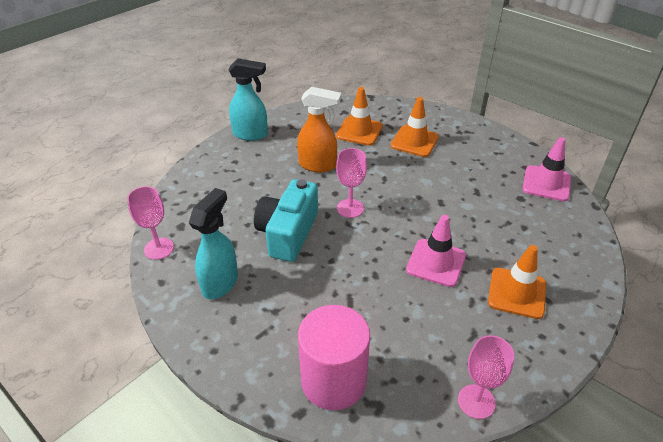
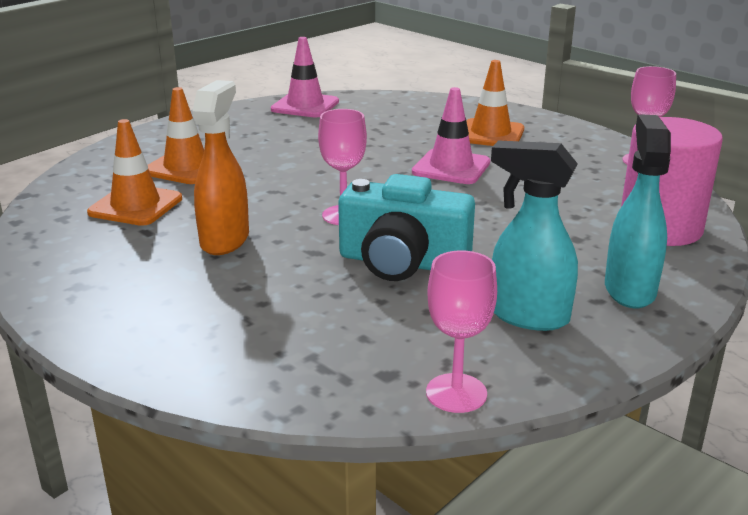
camera: 90 degrees left, 15 degrees down
turquoise spray bottle [229,58,268,141] -> turquoise spray bottle moved to [605,114,671,308]

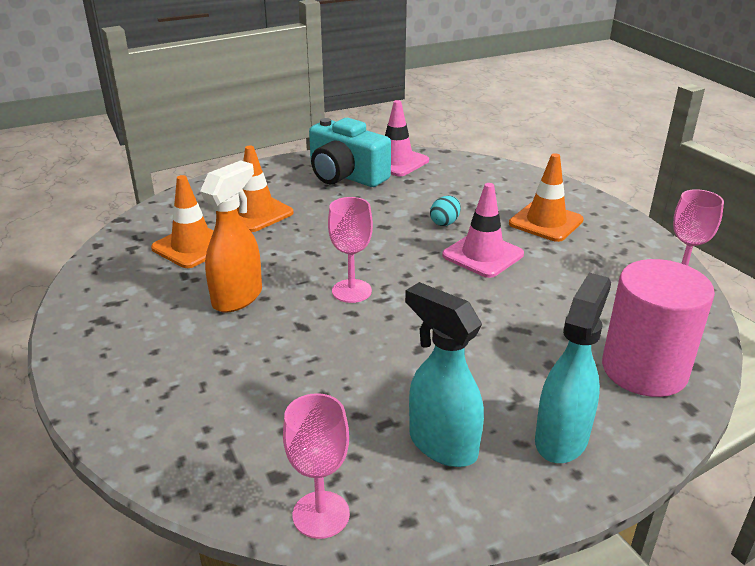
camera: 20 degrees right, 5 degrees up
turquoise camera [338,174,475,281] -> turquoise camera moved to [309,118,391,187]
none -> turquoise egg [430,196,461,226]

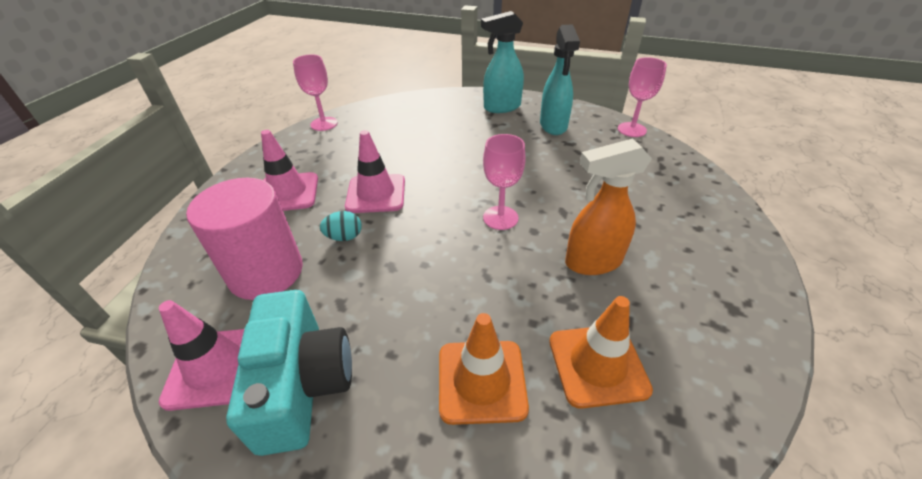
camera: 135 degrees left, 10 degrees up
orange traffic cone [509,153,584,242] -> pink traffic cone [261,130,318,211]
pink cylinder [602,259,715,397] -> pink cylinder moved to [186,178,303,300]

